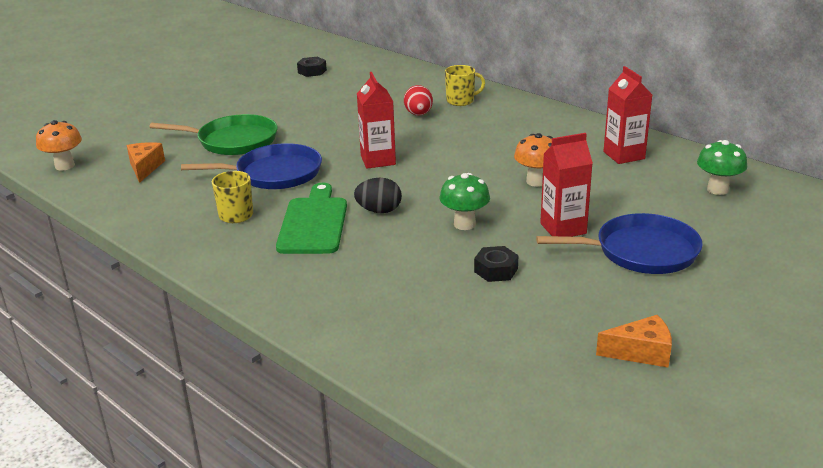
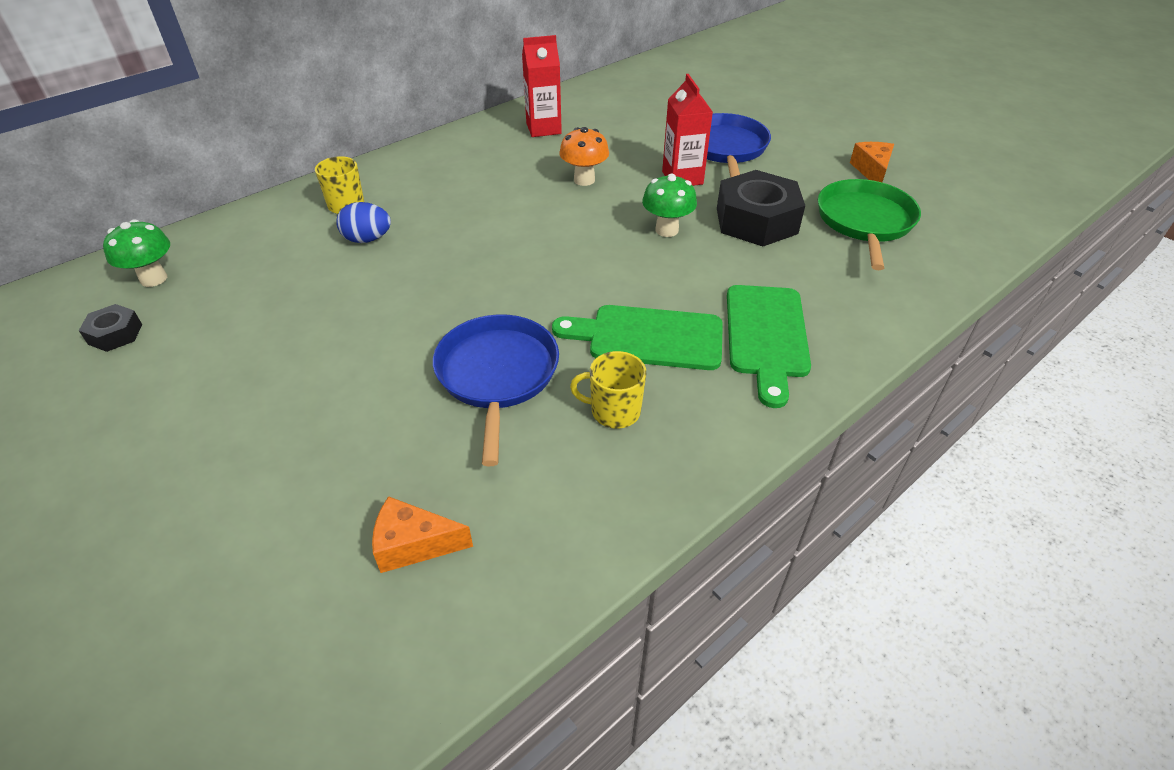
camera: 85 degrees left, 15 degrees up
orange mushroom [36,120,82,170] -> none
green pan [150,114,278,155] -> green pan moved to [818,179,921,270]
black egg [354,178,402,213] -> none
red carton [357,72,396,169] -> none
red egg [404,85,433,116] -> blue egg [336,202,391,243]
black nut [474,246,518,282] -> black nut [717,170,805,246], size x2.05
green mushroom [697,140,747,195] -> green mushroom moved to [103,219,170,287]
none -> green cutting board [727,285,811,408]

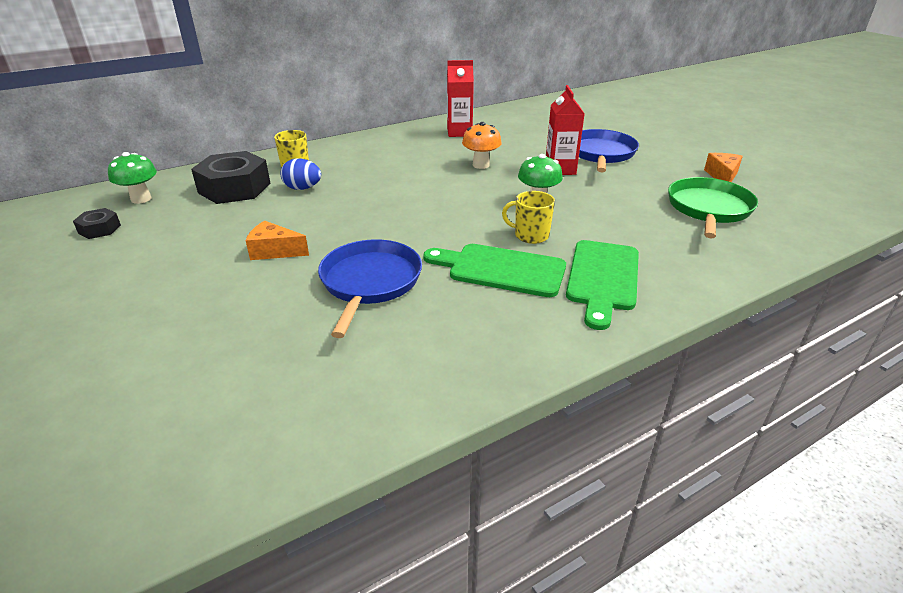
camera: 10 degrees right, 10 degrees down
orange cheese [372,496,473,573] -> orange cheese moved to [245,221,309,260]
yellow mug [570,351,646,429] -> yellow mug moved to [502,191,555,244]
black nut [717,170,805,246] -> black nut moved to [191,151,271,204]

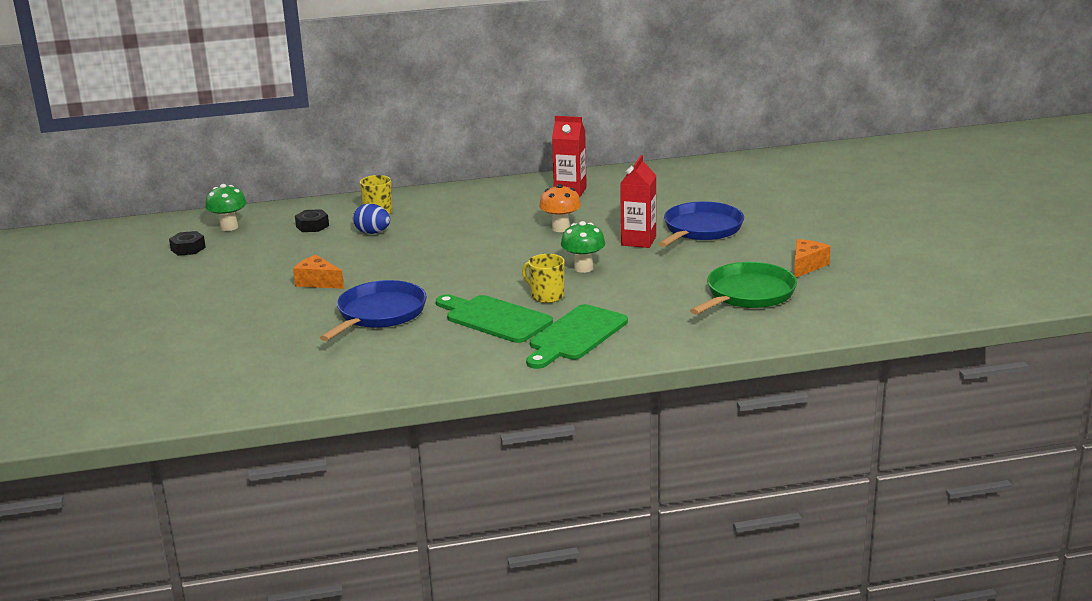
camera: 20 degrees right, 10 degrees down
black nut [191,151,271,204] -> black nut [295,209,329,232], size x0.49

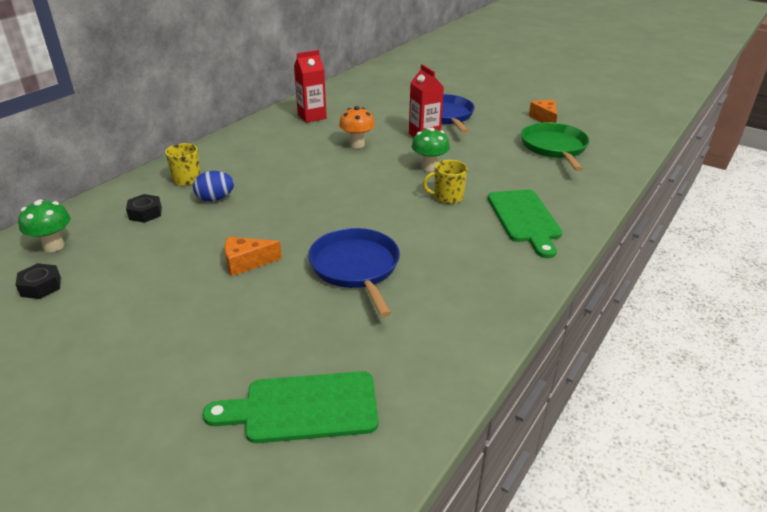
camera: 45 degrees left, 10 degrees up
green cutting board [436,294,553,343] -> green cutting board moved to [203,371,378,443]

